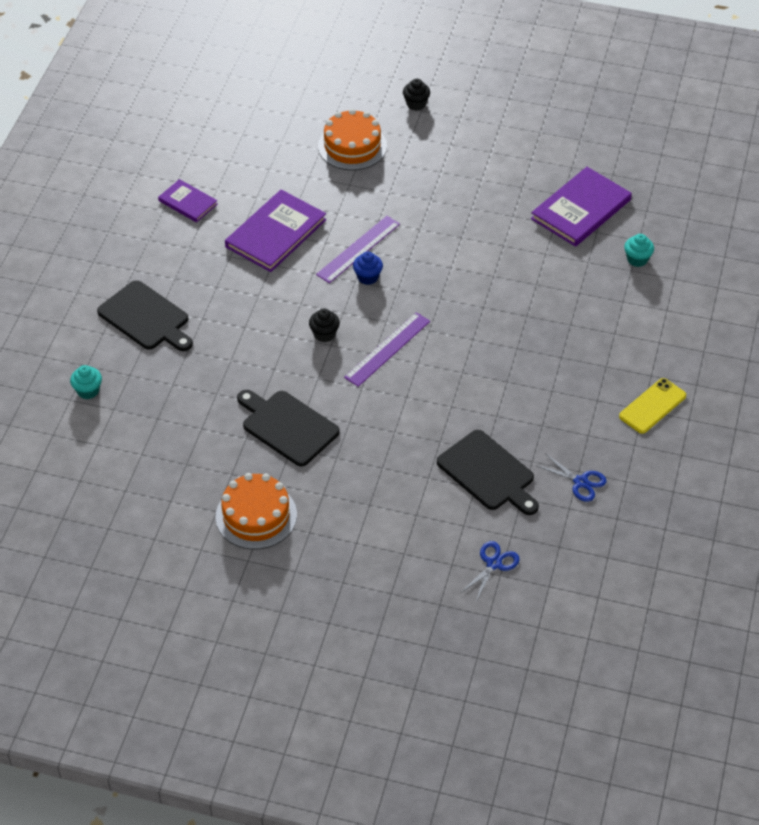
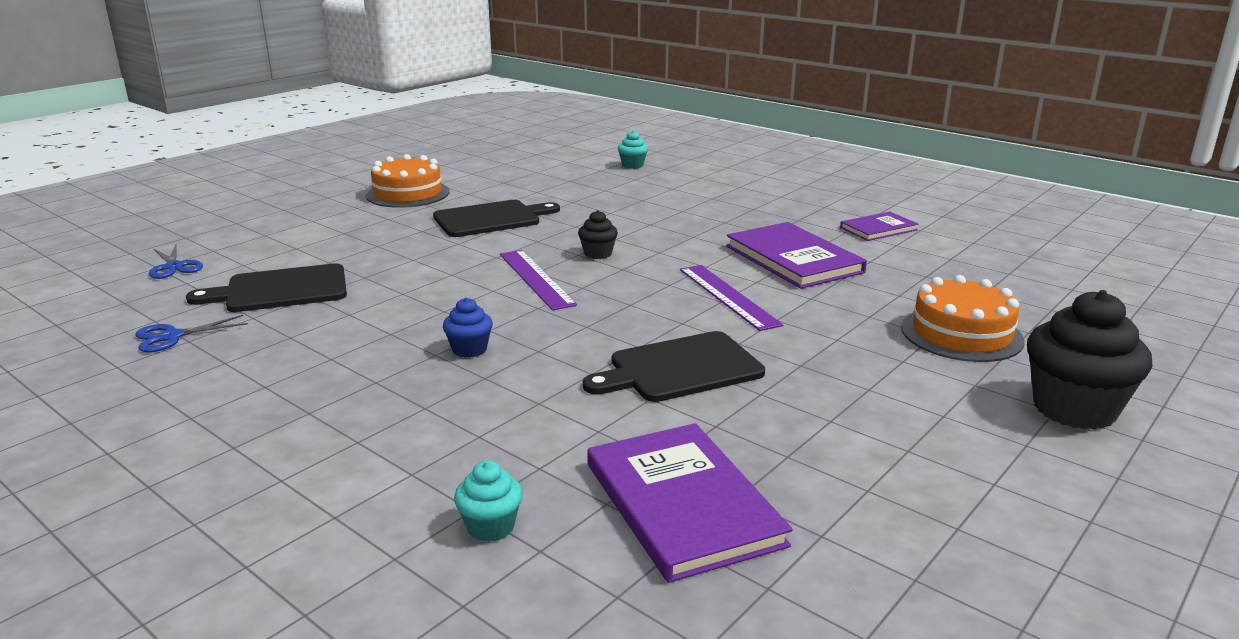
camera: 115 degrees right, 25 degrees down
black cutting board [97,280,193,351] -> black cutting board moved to [583,331,765,402]
blue cupcake [353,252,383,285] -> blue cupcake moved to [443,298,493,358]
black cupcake [403,79,430,111] -> black cupcake [1027,290,1153,430], size x2.02
yellow phone [619,378,686,434] -> none

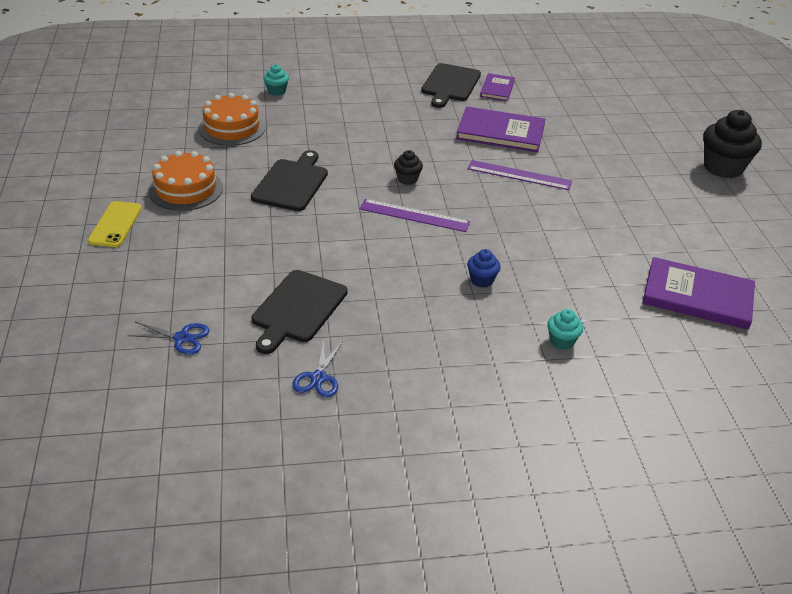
camera: 50 degrees left, 15 degrees up
turquoise cupcake [454,461,523,542] -> turquoise cupcake moved to [547,309,583,350]
black cutting board [583,331,765,402] -> black cutting board moved to [421,63,481,108]
orange cake [901,275,1024,362] -> orange cake moved to [198,93,265,146]
none -> yellow phone [88,201,142,247]

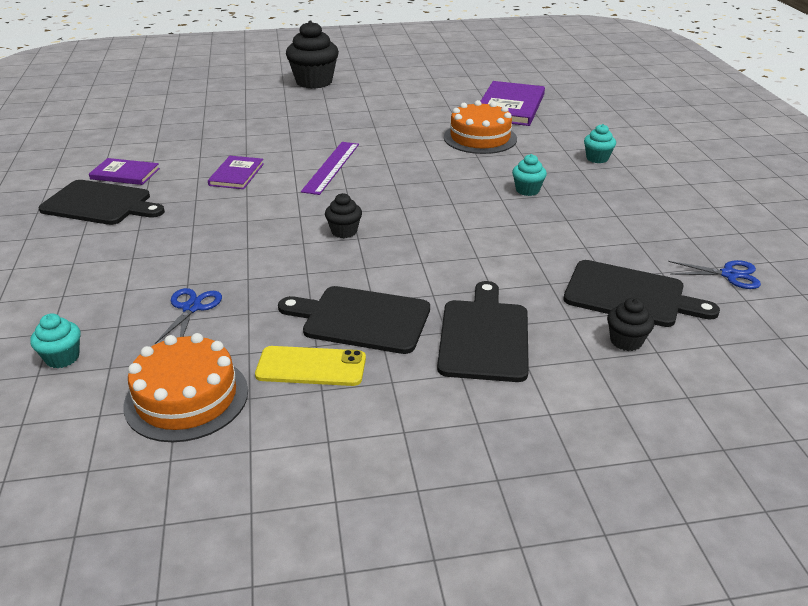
camera: 90 degrees left, 5 degrees down
yellow phone [88,201,142,247] -> yellow phone moved to [255,346,366,386]
blue scissors [127,322,210,355] -> blue scissors moved to [155,288,222,344]
orange cake [148,151,223,211] -> orange cake moved to [444,100,517,154]
purple ruler [359,199,470,232] -> none
purple book [456,106,545,152] -> purple book [208,156,264,189], size x0.57
blue cupcake [467,249,501,288] -> turquoise cupcake [512,154,547,196]
none -> black cutting board [437,281,529,382]
none -> black cupcake [607,298,654,351]

